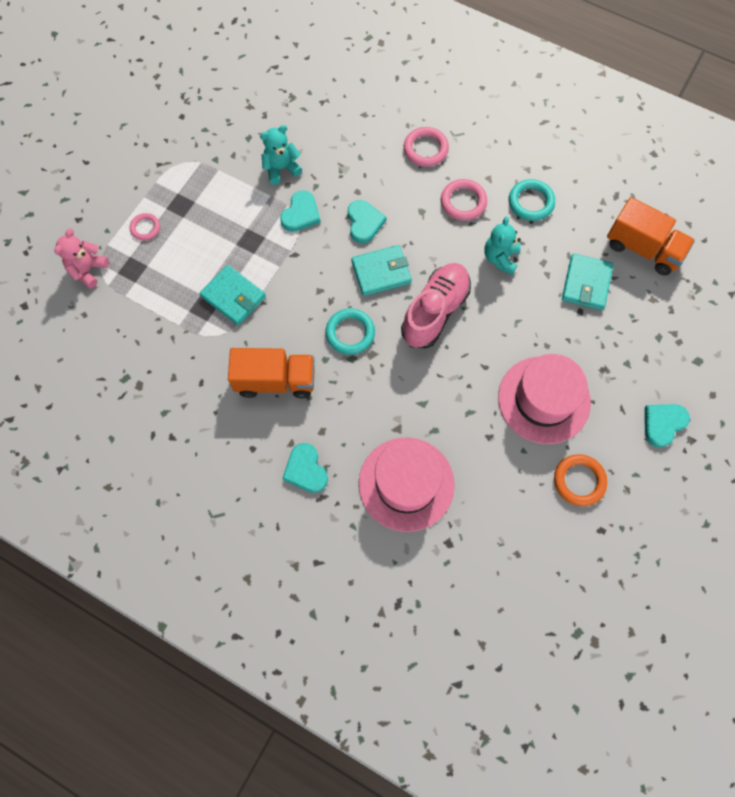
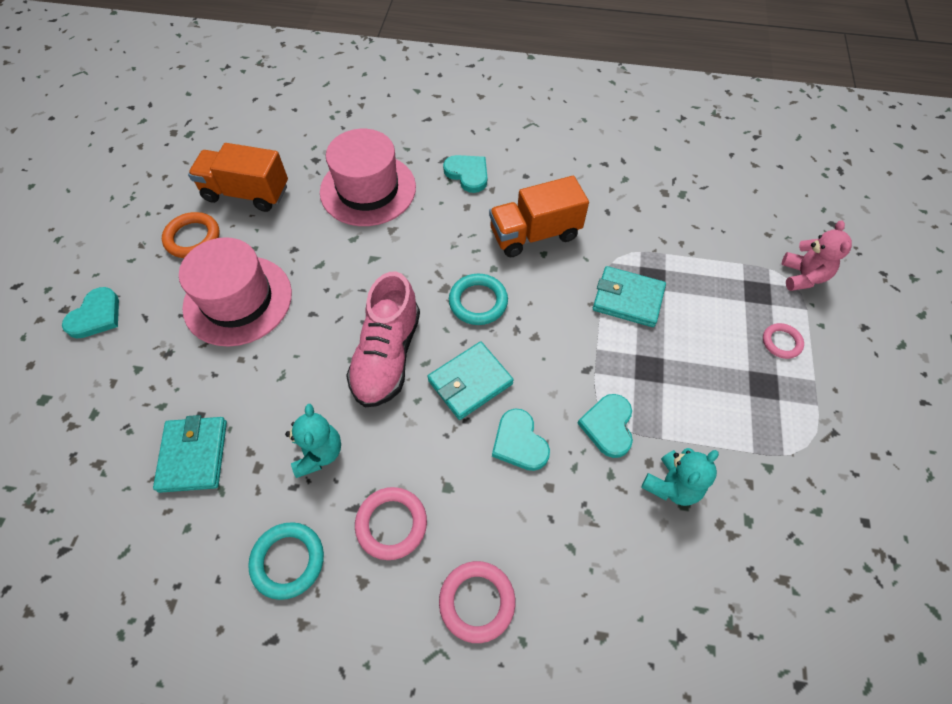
camera: 160 degrees right, 10 degrees down
orange truck [607,197,695,276] -> orange truck moved to [188,143,288,212]

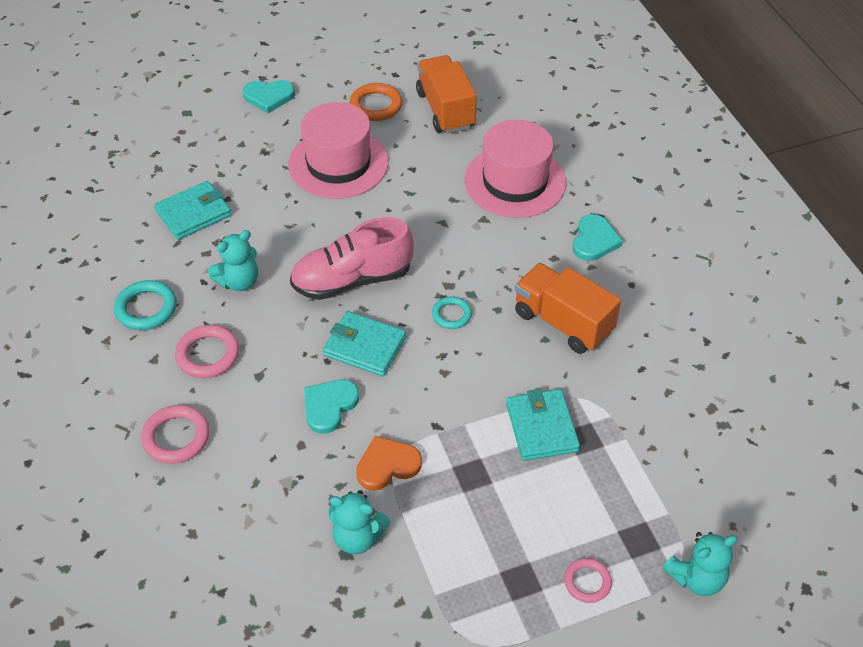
camera: 60 degrees right, 10 degrees down
turquoise ring [449,274,508,325] -> turquoise ring [432,297,472,329], size x0.65
turquoise heart [577,394,633,458] -> orange heart [356,436,422,491]
pink teddy bear [782,221,852,291] -> turquoise teddy bear [663,532,738,596]

